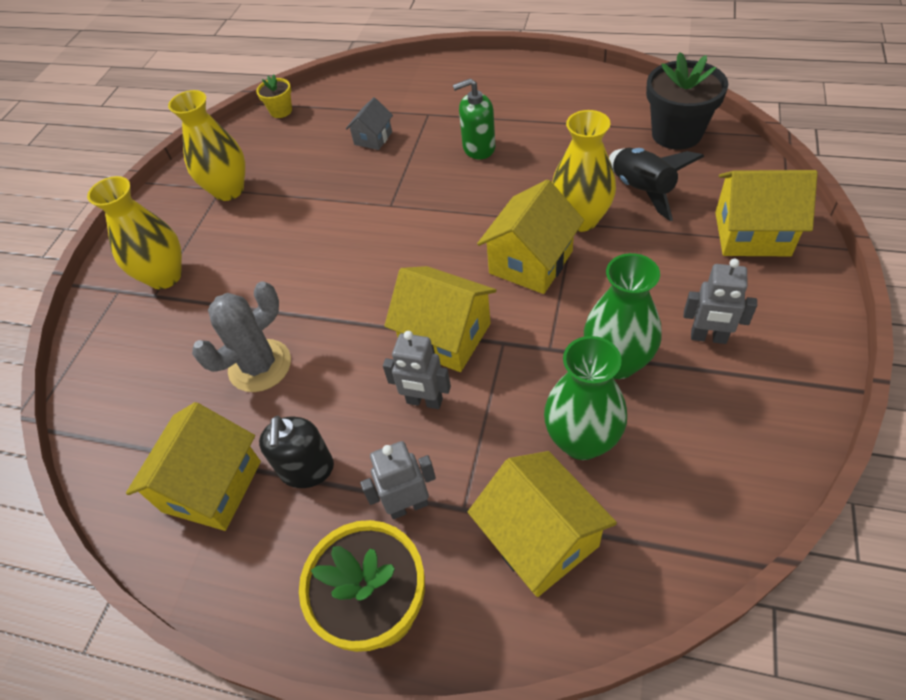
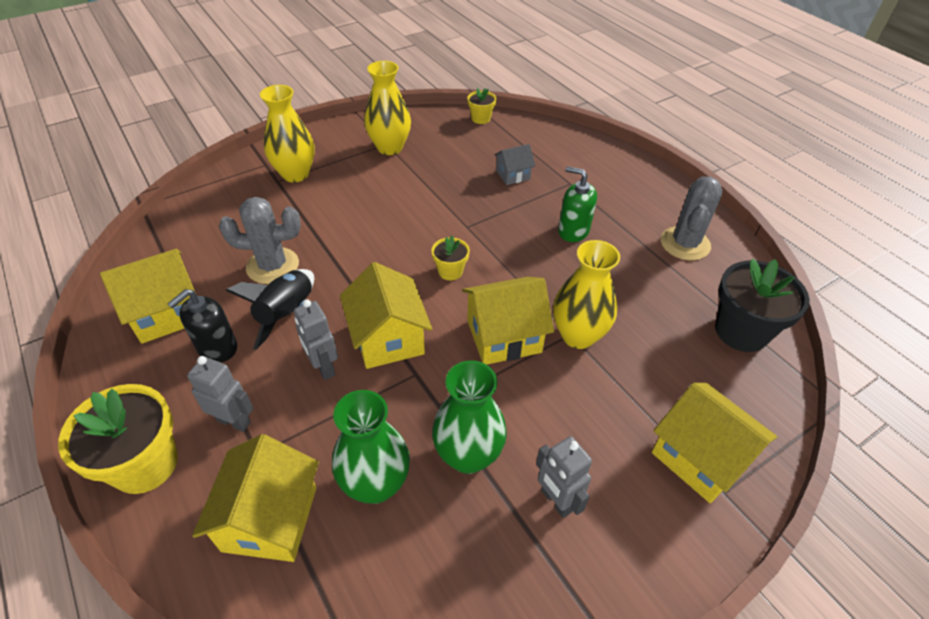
camera: 35 degrees right, 5 degrees down
black rocket [609,148,704,221] -> black rocket moved to [225,269,314,350]
none -> yellow flower pot [431,236,470,281]
none -> grey cactus [661,177,723,260]

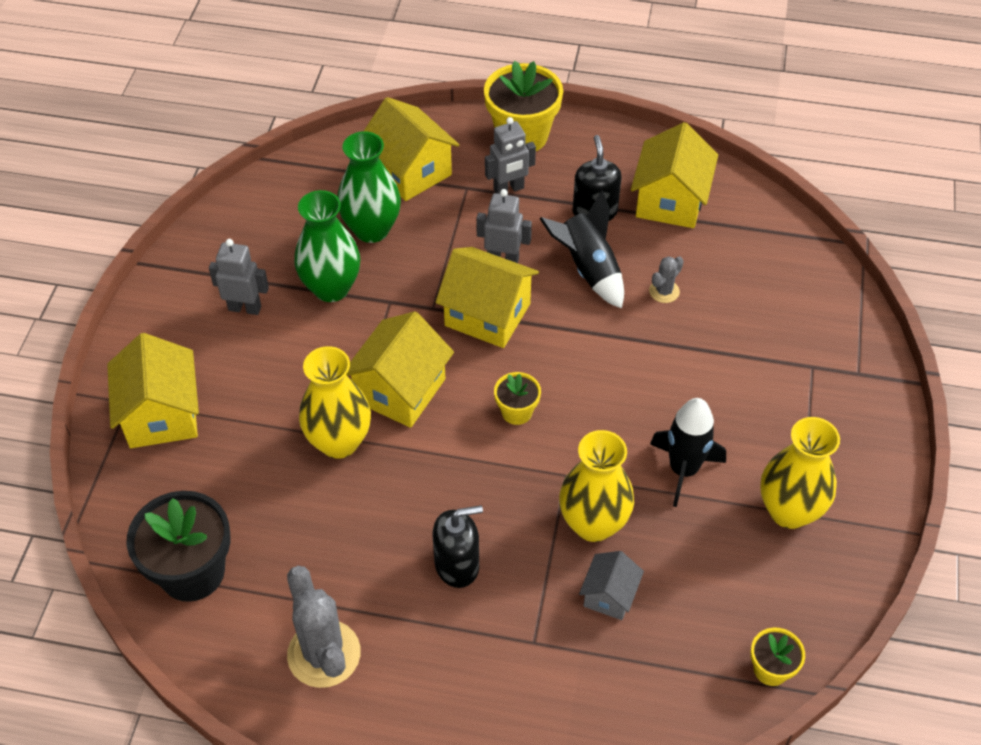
camera: 135 degrees right, 5 degrees up
grey cactus [219,197,301,284] -> grey cactus [649,256,684,303], size x0.50
yellow vase [260,85,315,183] -> yellow vase moved to [559,430,634,542]
green soap dispenser [558,166,597,242] -> black soap dispenser [433,505,483,588]
yellow house [652,383,777,503] -> yellow house turned 75 degrees clockwise [107,333,199,448]
none -> black rocket [650,398,726,507]

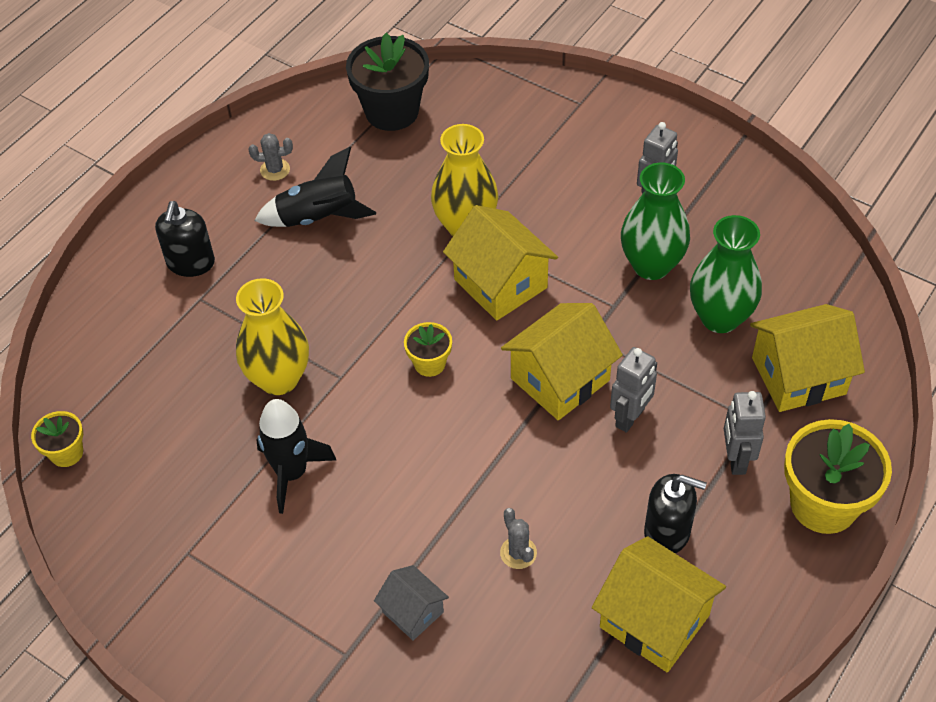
camera: 115 degrees right, 0 degrees up
yellow house [107,333,199,448] -> none
grey cactus [287,566,361,688] -> grey cactus [249,133,293,181], size x0.50
black soap dispenser [433,505,483,588] -> black soap dispenser moved to [155,201,215,277]
black rocket [540,191,624,309] -> black rocket moved to [254,147,376,227]
grey house [579,551,644,620] -> grey house moved to [374,565,449,640]
yellow vase [760,417,840,529] -> none

